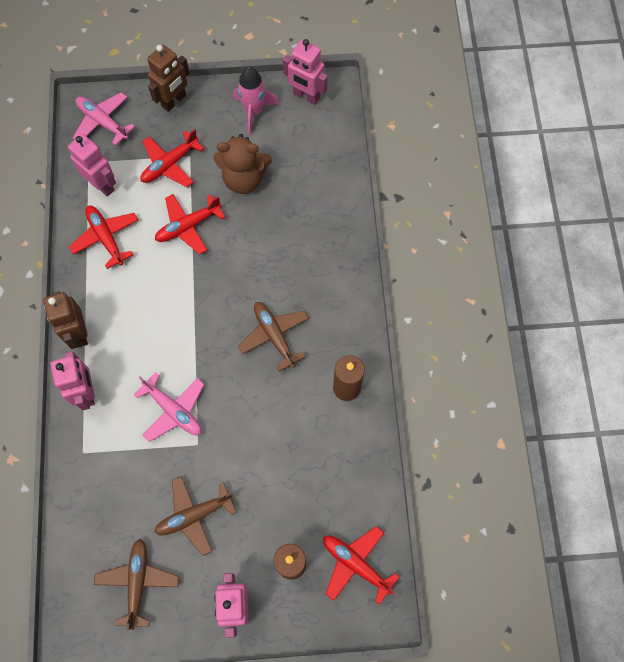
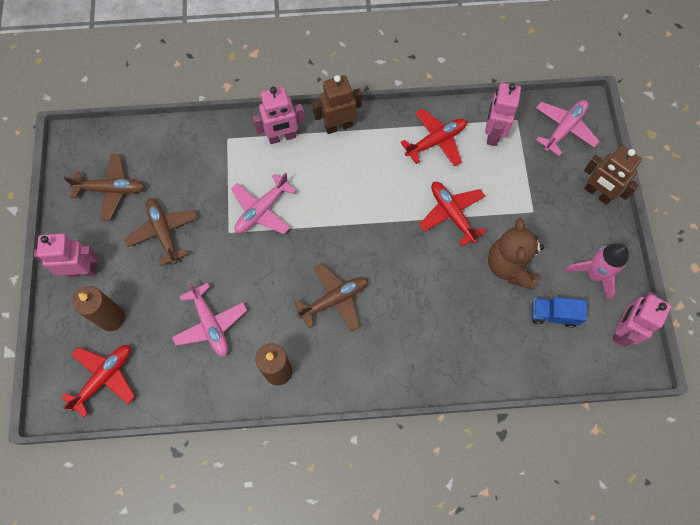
camera: 90 degrees right, 0 degrees up
pink robot [68,134,116,197] -> pink robot turned 150 degrees clockwise [485,83,521,146]
red plane [141,129,204,187] -> none
none -> pink plane [172,282,247,357]
none -> blue truck [532,297,587,328]

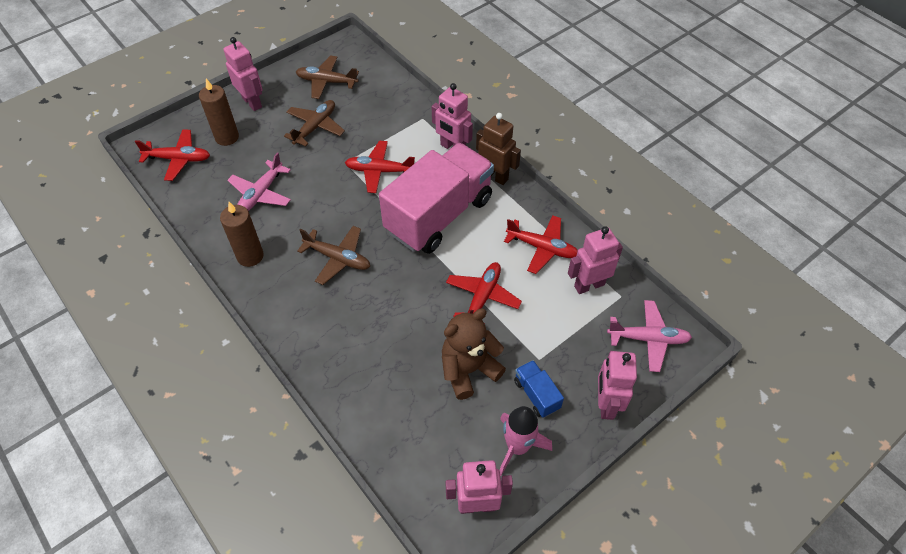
camera: 55 degrees right, 15 degrees down
brown plane [64,154,145,221] -> brown plane turned 135 degrees clockwise [296,55,359,99]
pink plane [231,173,296,234] -> red plane [345,141,415,193]
blue truck [532,297,587,328] -> blue truck moved to [514,360,564,418]
brown robot [584,145,642,205] -> pink robot [598,351,637,420]
none -> pink truck [379,143,494,254]

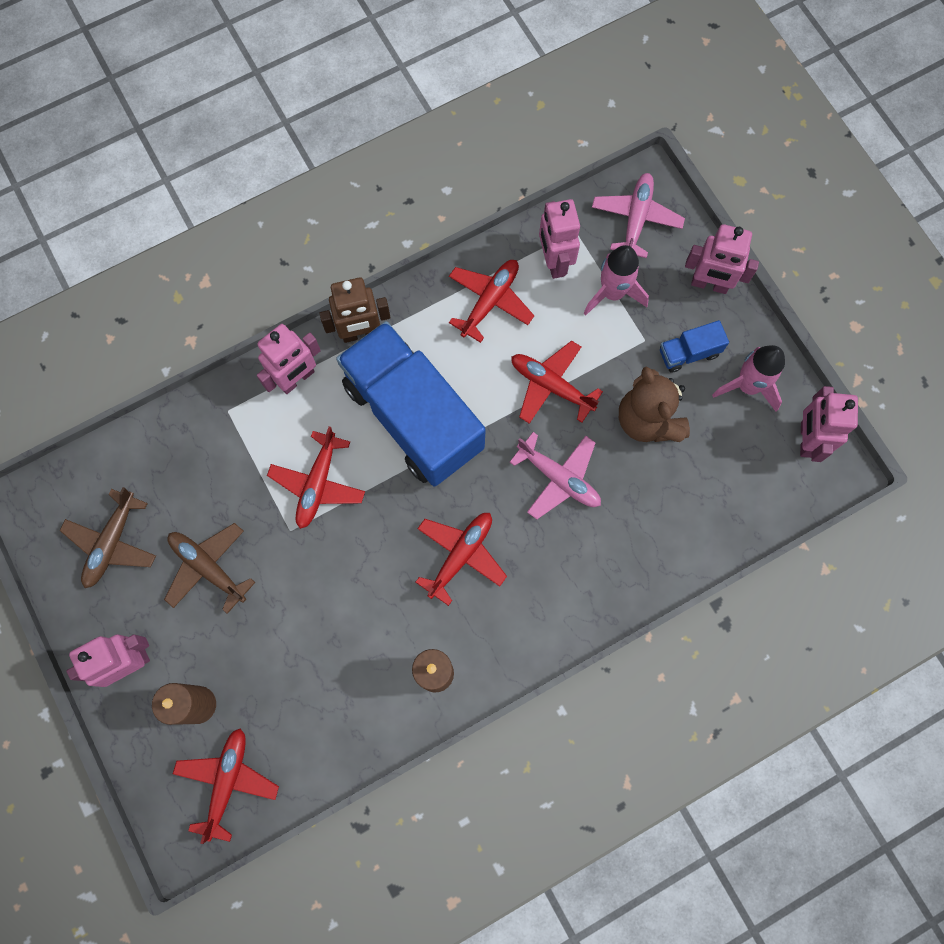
camera: 80 degrees left, 20 degrees up
pink plane [227,152,291,211] -> pink plane moved to [510,432,601,519]
brown plane [297,226,370,285] -> red plane [416,513,507,606]
pink truck [379,143,494,254] -> blue truck [336,321,486,486]
brown robot [476,113,521,185] -> brown robot turned 150 degrees counterclockwise [320,277,391,343]
none -> pink rocket [584,245,649,316]

